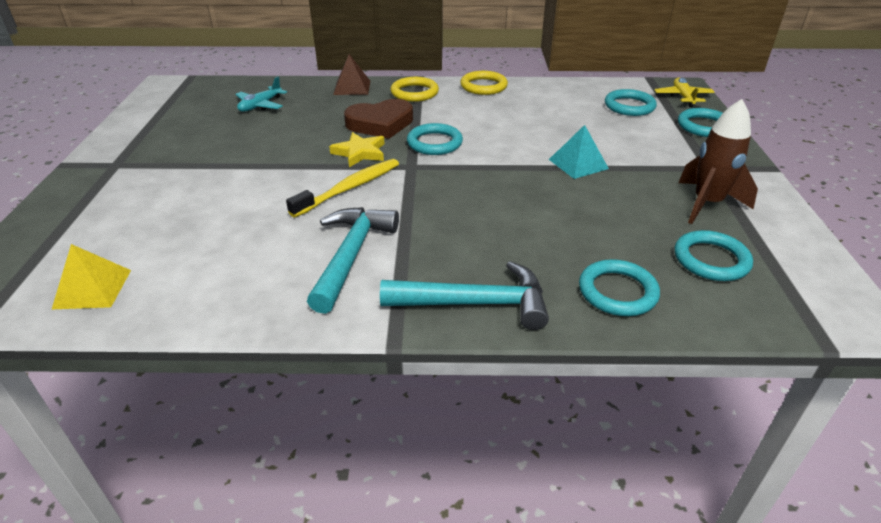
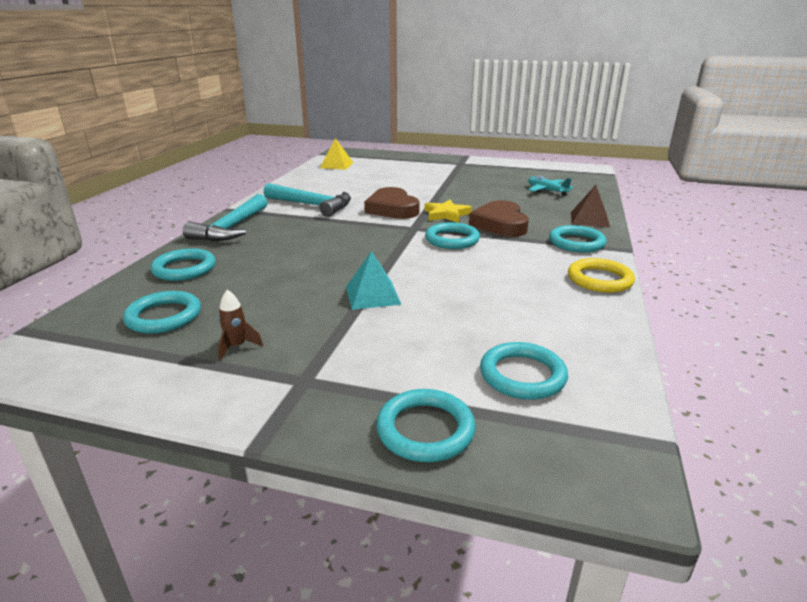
camera: 105 degrees right, 10 degrees down
yellow toothbrush [286,159,399,218] -> brown heart [364,187,420,219]
yellow ring [390,77,439,102] -> turquoise ring [549,225,607,253]
yellow plane [654,78,715,107] -> none
brown rocket [678,99,758,224] -> brown rocket [218,290,263,361], size x0.48

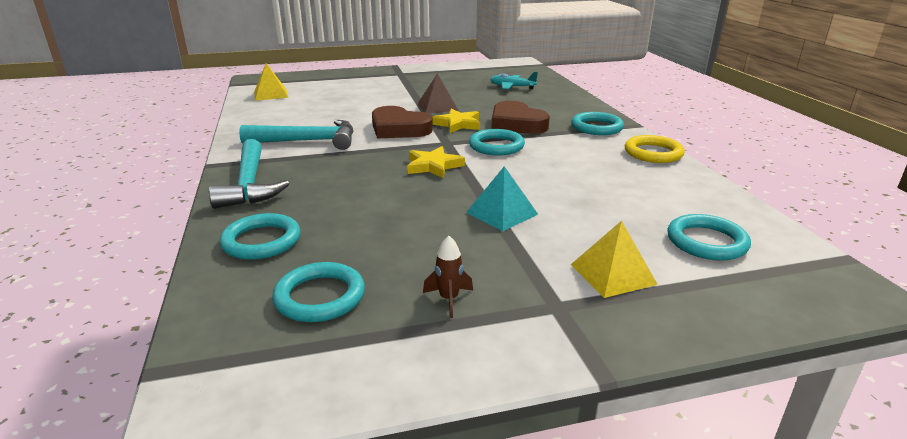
camera: 30 degrees left, 0 degrees up
turquoise ring [376,389,476,462] -> none
brown pyramid [571,185,610,227] -> brown pyramid moved to [418,74,459,113]
none -> yellow star [407,146,465,179]
none -> yellow pyramid [571,221,658,298]

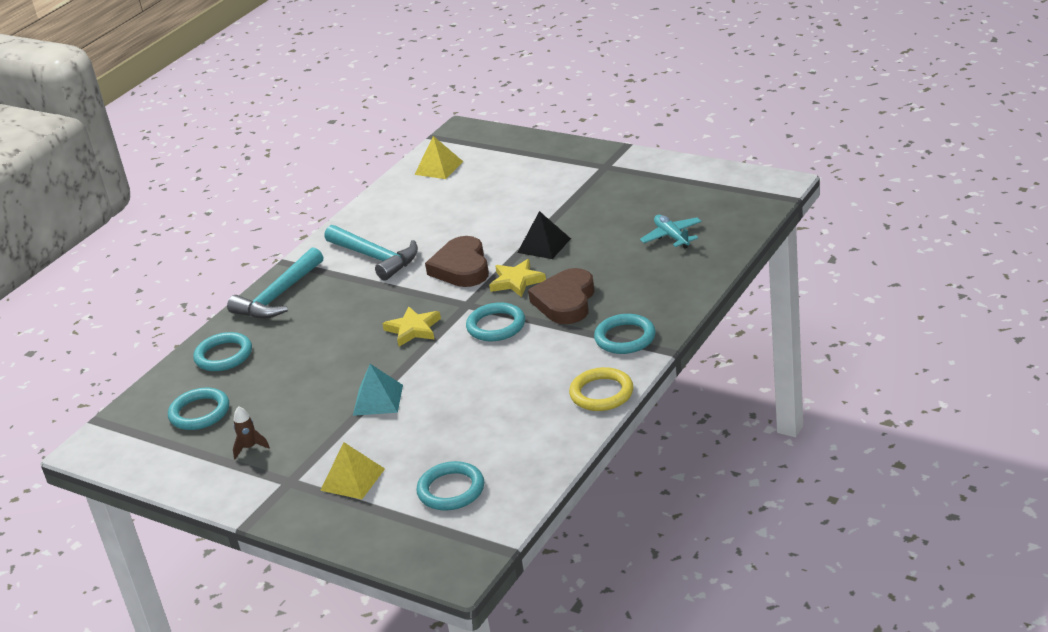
camera: 50 degrees right, 5 degrees up
brown pyramid [418,74,459,113] -> black pyramid [517,211,571,259]

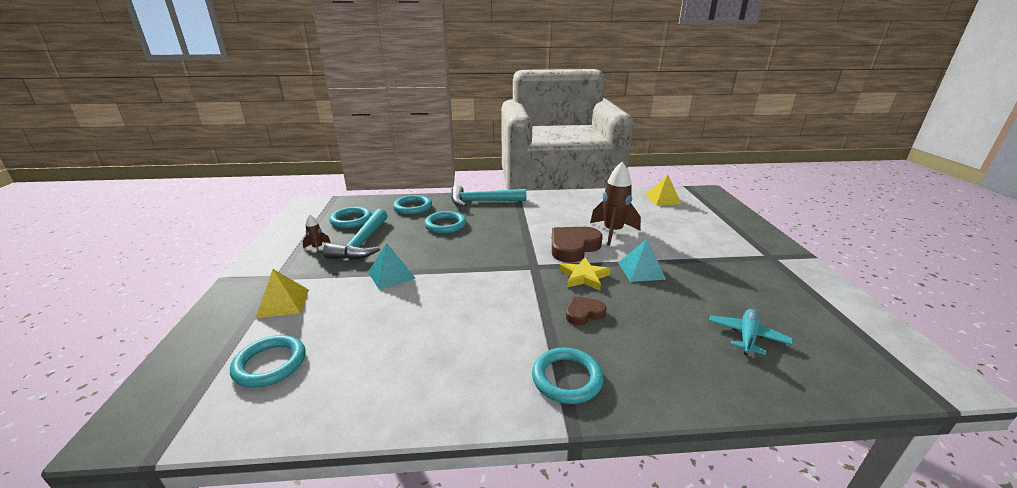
camera: 50 degrees right, 5 degrees down
turquoise hammer [324,225,418,281] -> turquoise hammer moved to [323,209,388,260]
yellow star [382,306,441,347] -> none
turquoise ring [466,302,525,341] -> turquoise ring moved to [424,211,466,234]
black pyramid [517,211,571,259] -> turquoise pyramid [618,239,666,282]
brown heart [528,268,595,324] -> brown heart [566,296,606,325], size x0.56
yellow ring [569,367,633,411] -> none
none -> brown rocket [590,162,641,246]

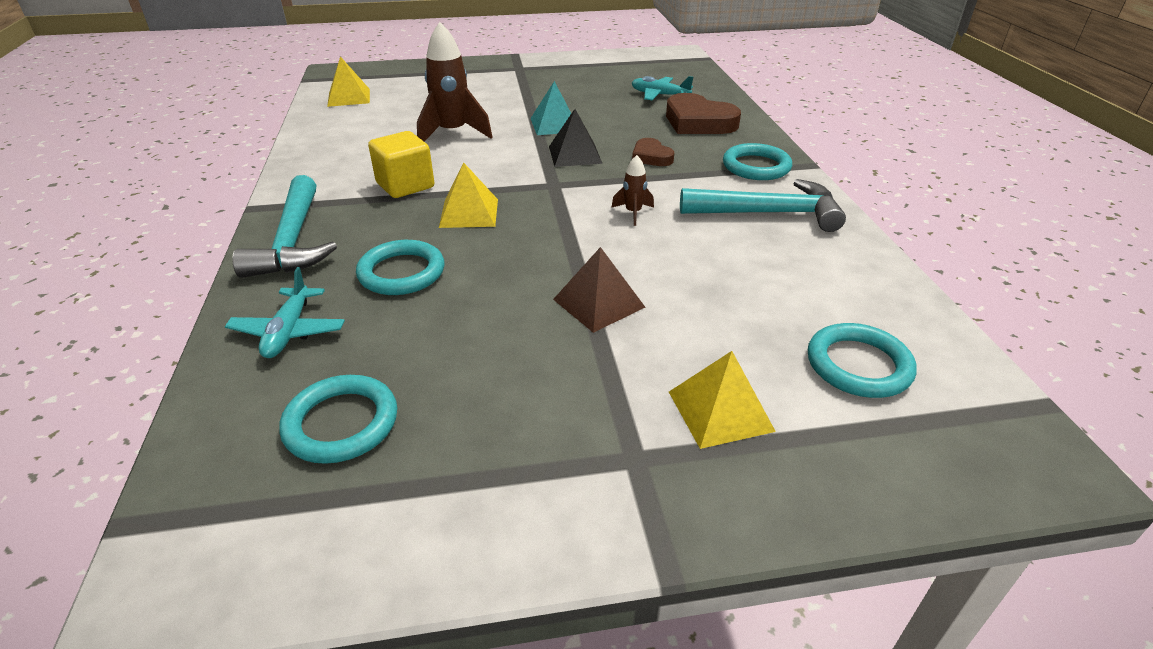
camera: 95 degrees left, 10 degrees up
brown rocket [302,214,331,255] -> brown rocket moved to [611,155,654,226]
turquoise hammer [323,209,388,260] -> turquoise hammer moved to [680,179,846,232]
turquoise pyramid [368,243,416,290] -> brown pyramid [553,247,645,333]
turquoise ring [393,195,432,214] -> turquoise plane [225,267,345,358]
brown heart [552,227,603,263] -> brown heart moved to [666,93,741,134]
yellow star [559,257,610,291] -> black pyramid [549,109,603,167]
none -> yellow cube [368,131,434,198]
none -> yellow pyramid [439,162,498,228]

